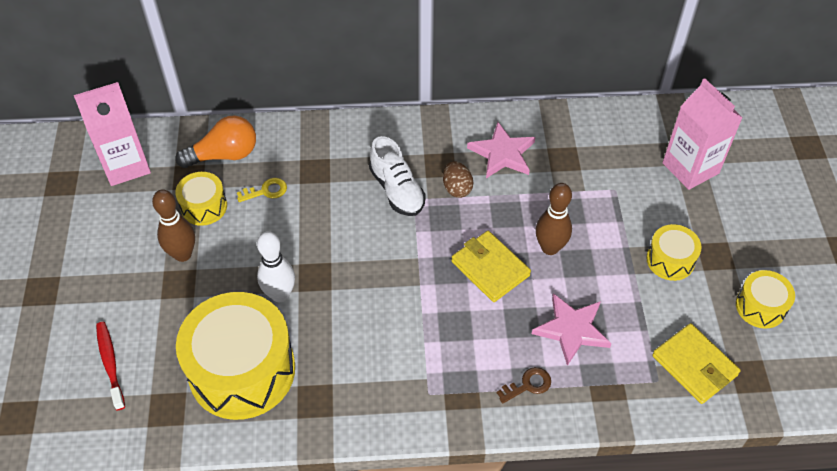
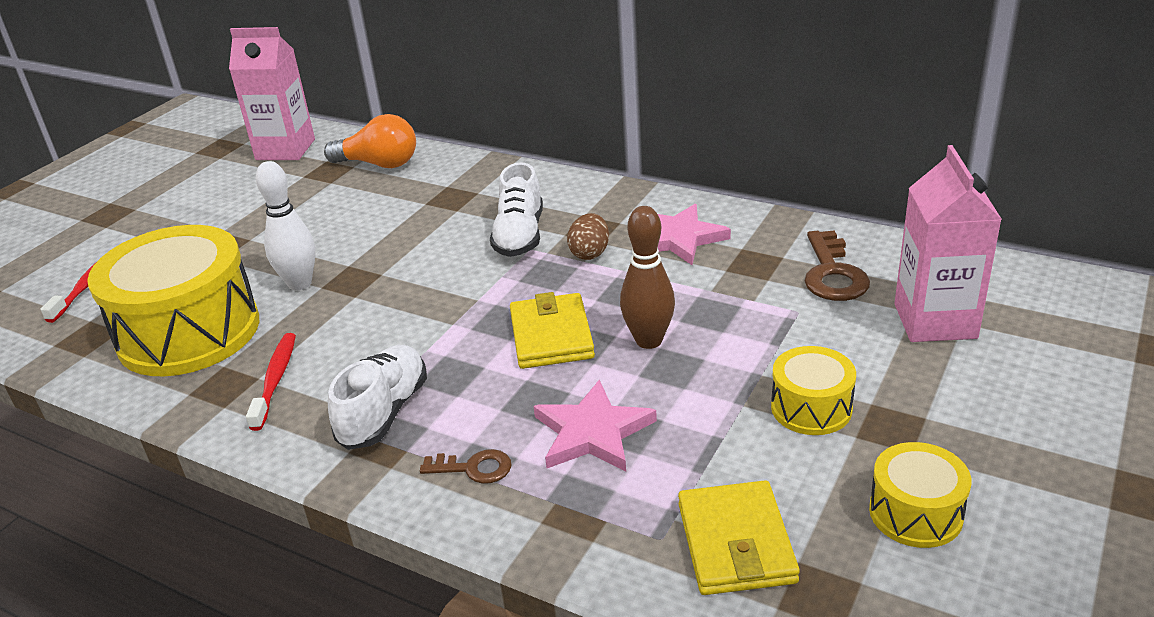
camera: 35 degrees right, 20 degrees down
brown bowling pin [152,189,195,262] -> none
yellow drum [175,172,227,226] -> none
yellow key [237,178,287,202] -> none
none -> red toothbrush [246,333,296,431]
none -> white shoe [328,345,427,450]
none -> brown key [805,230,870,301]

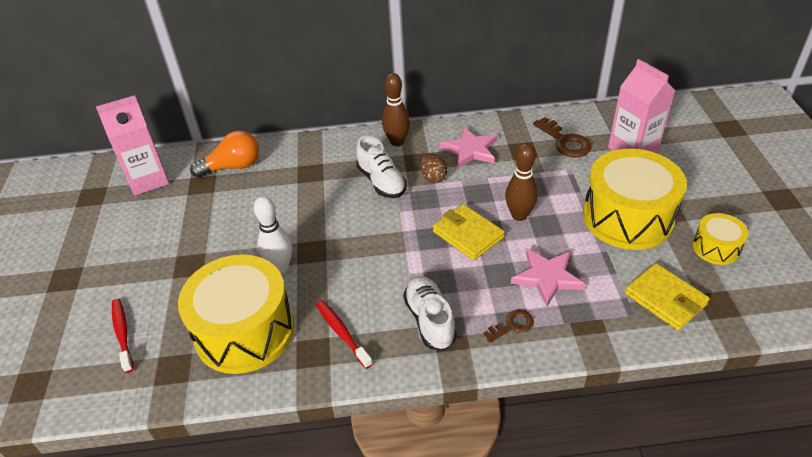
camera: 35 degrees left, 10 degrees up
yellow drum [771,346,856,435] -> yellow drum [583,149,687,250], size x2.06
none -> brown bowling pin [382,73,410,146]

